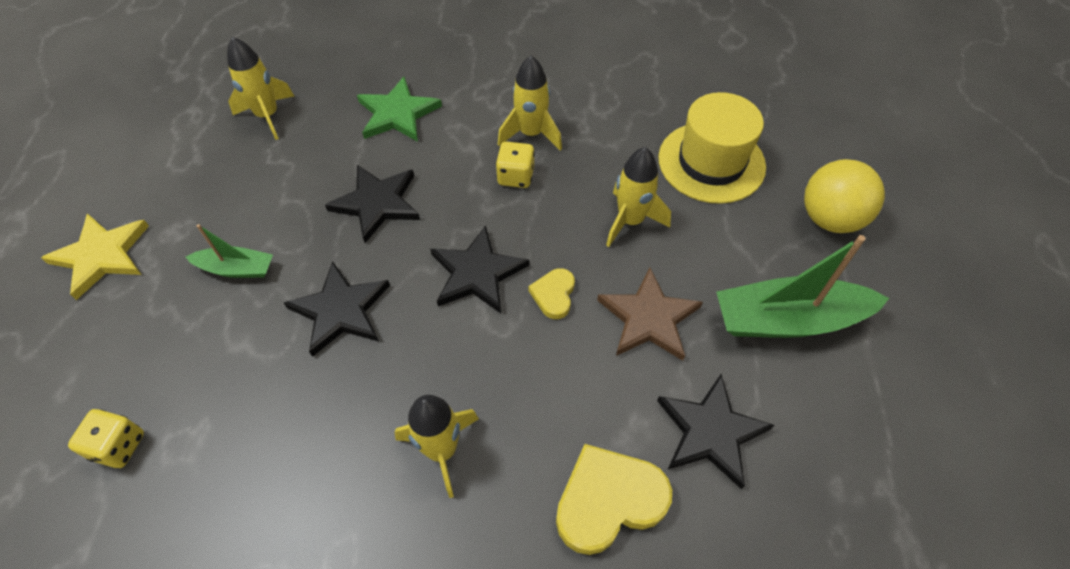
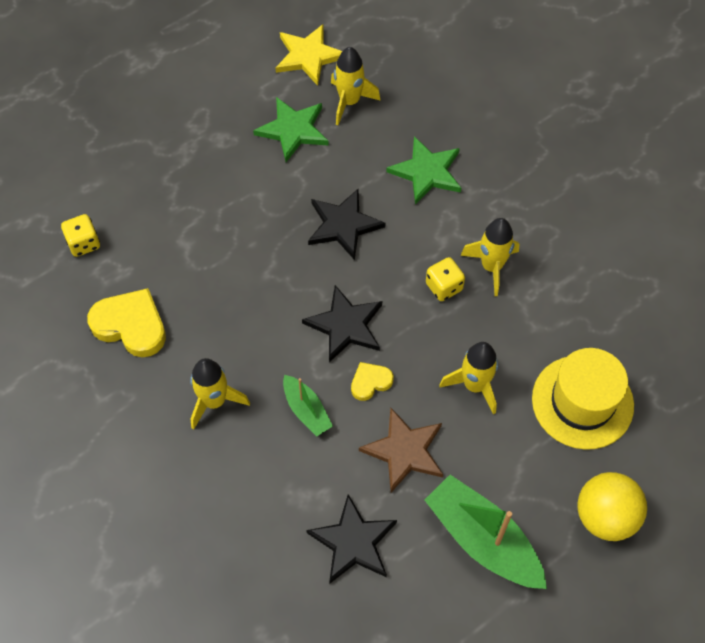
camera: 50 degrees right, 5 degrees up
yellow star [41,213,149,300] -> yellow star moved to [276,24,342,86]
green boat [186,224,273,278] -> green boat moved to [283,375,333,436]
black star [284,261,390,357] -> none
yellow heart [556,444,672,555] -> yellow heart moved to [87,288,166,357]
none -> green star [253,97,329,162]

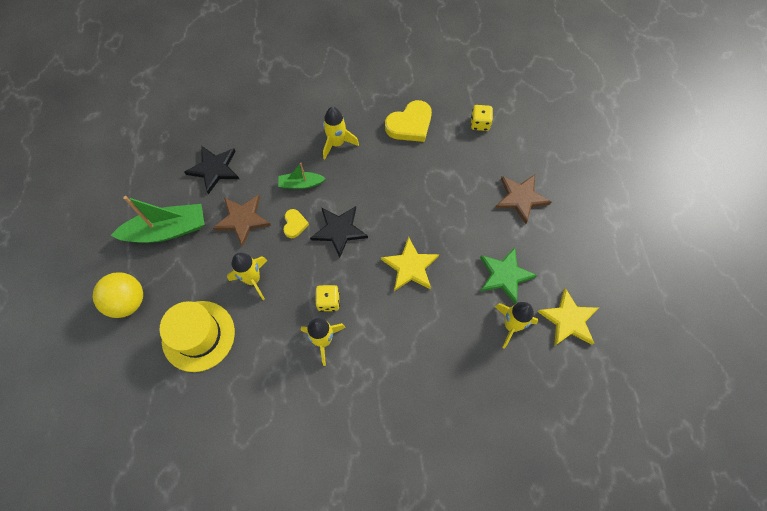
camera: 120 degrees right, 5 degrees up
black star [308,189,385,260] -> yellow star [381,237,439,291]
green star [386,136,461,205] -> none
none -> brown star [495,175,551,224]

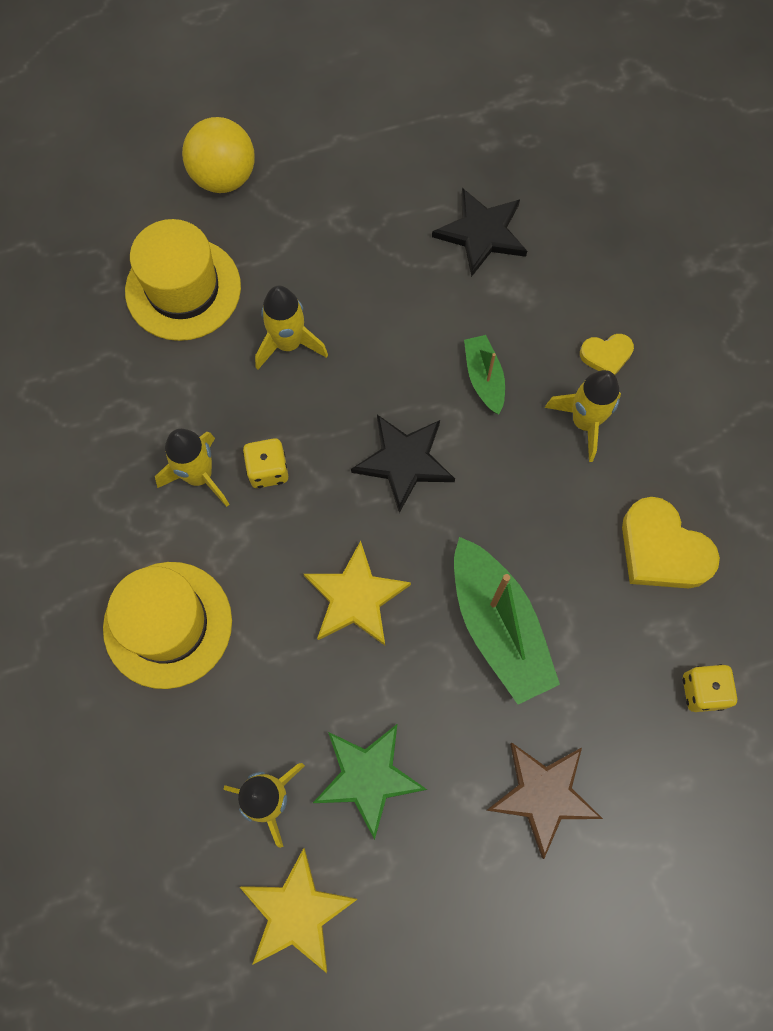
camera: 80 degrees right, 5 degrees up
green boat [110,196,205,243] -> green boat moved to [454,537,560,705]
brown star [213,195,271,246] -> none
yellow heart [283,209,309,238] -> yellow heart moved to [580,334,634,375]
none -> yellow hat [103,562,232,689]

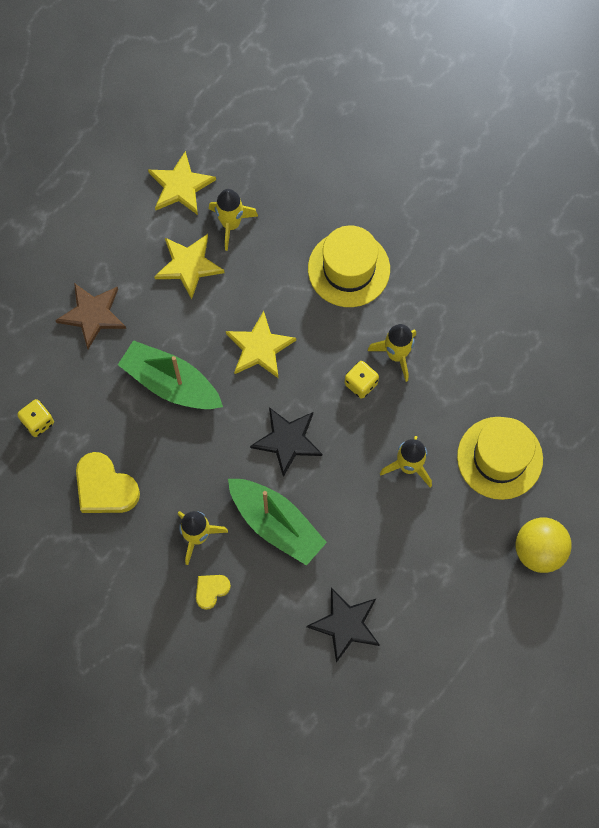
camera: 145 degrees right, 0 degrees up
green star [313,724,427,840] -> yellow star [154,234,225,299]
green boat [464,335,505,414] -> green boat [228,479,327,566], size x1.85
yellow heart [622,497,720,589] -> yellow heart turned 150 degrees counterclockwise [76,452,140,513]

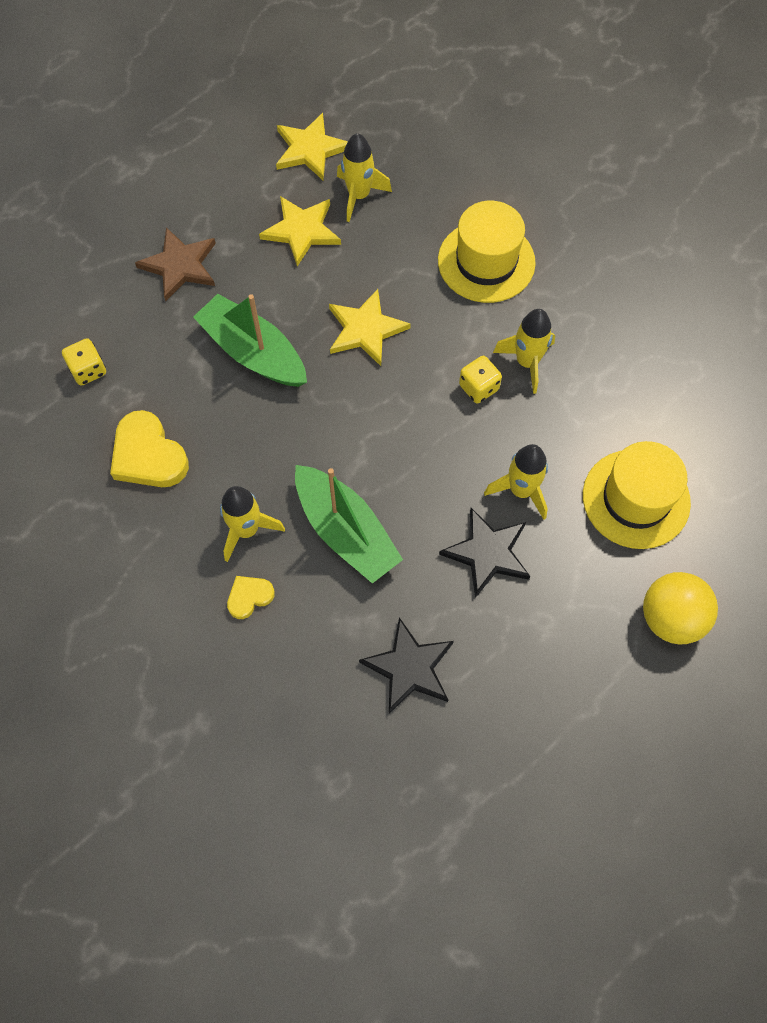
camera: 10 degrees right, 5 degrees down
black star [250,407,322,477] -> black star moved to [439,508,531,598]

